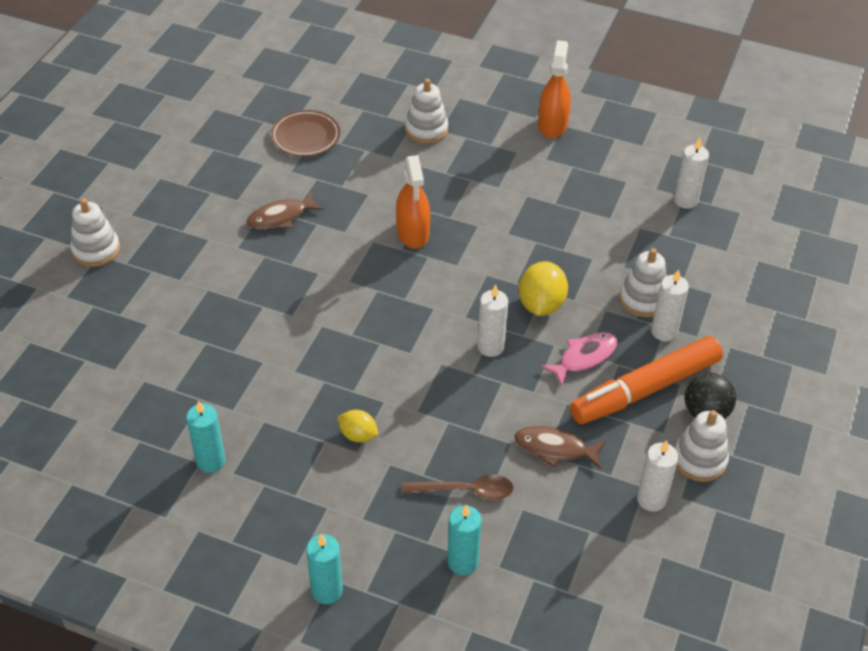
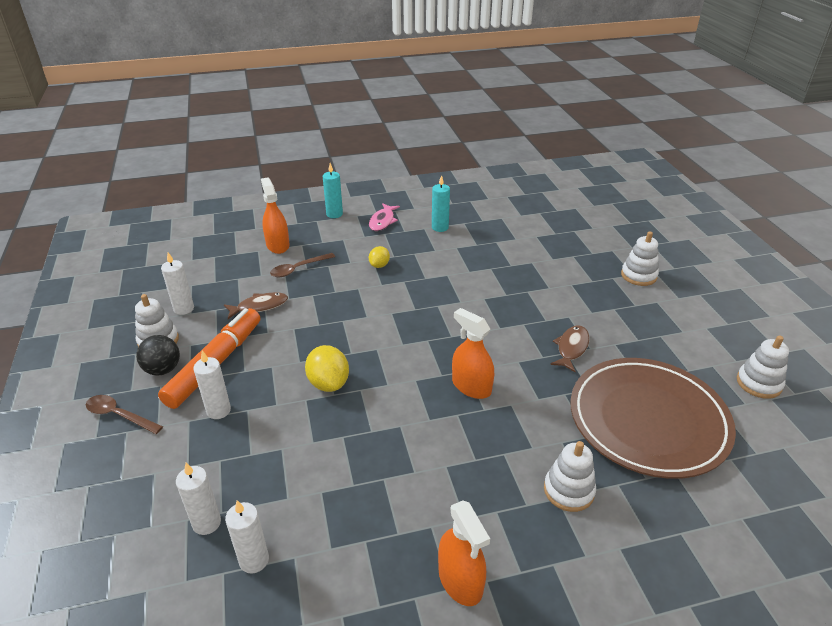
camera: 145 degrees right, 10 degrees down
brown plate [271,110,340,156] -> brown plate [570,358,736,479], size x2.18
yellow lemon [337,410,378,443] -> yellow lemon turned 60 degrees counterclockwise [369,246,390,268]
turquoise candle [447,504,482,575] -> orange spray bottle [261,177,290,254]
white candle [478,284,508,357] -> white candle moved to [176,463,221,535]
pink fish [541,332,617,386] -> pink fish moved to [369,203,400,231]
white stacking toy [619,248,667,317] -> white stacking toy moved to [737,335,789,399]
none -> brown spoon [86,395,163,434]

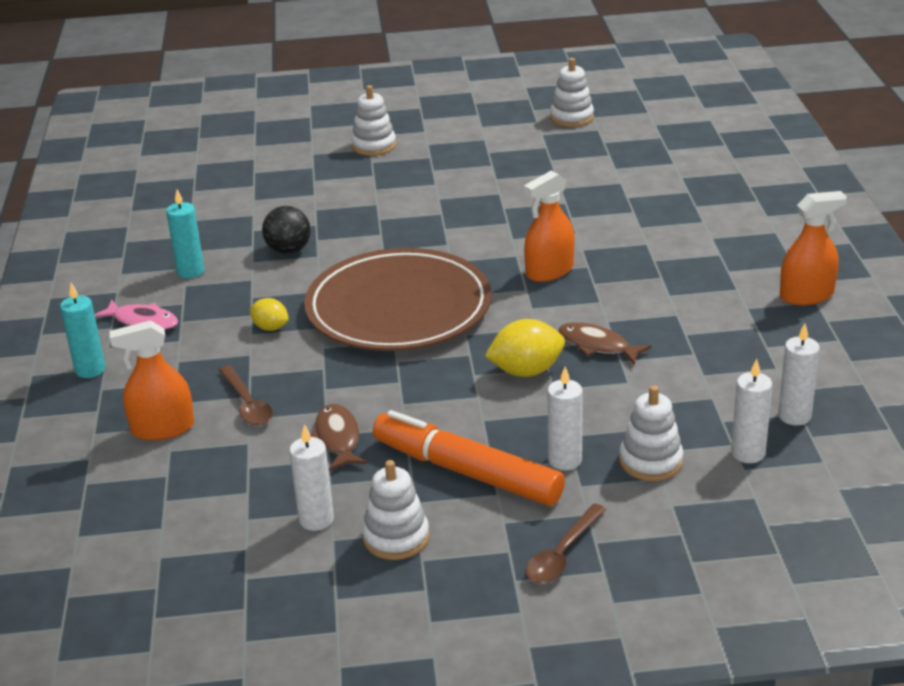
camera: 80 degrees left, 5 degrees down
black ball [136,335,180,376] -> black ball moved to [262,206,311,254]
white stacking toy [544,441,596,512] -> white stacking toy moved to [619,385,683,481]
brown fish [550,325,590,372] -> brown fish moved to [558,322,651,365]
brown plate [570,358,736,479] -> brown plate moved to [304,248,492,351]

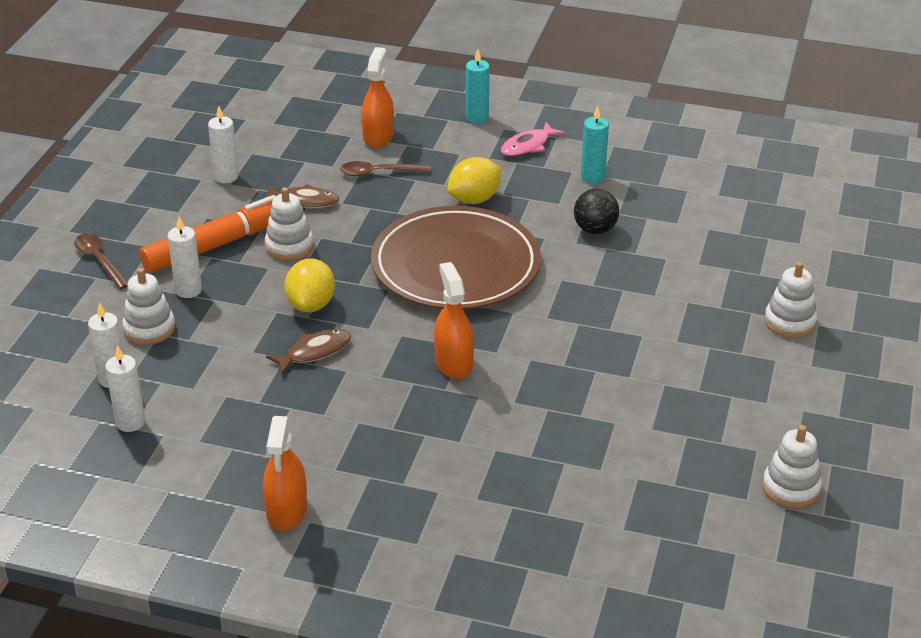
camera: 110 degrees right, 5 degrees up
yellow lemon [249,298,289,331] -> yellow lemon [448,157,502,204], size x1.66
white stacking toy [362,460,430,560] -> white stacking toy moved to [265,187,314,260]

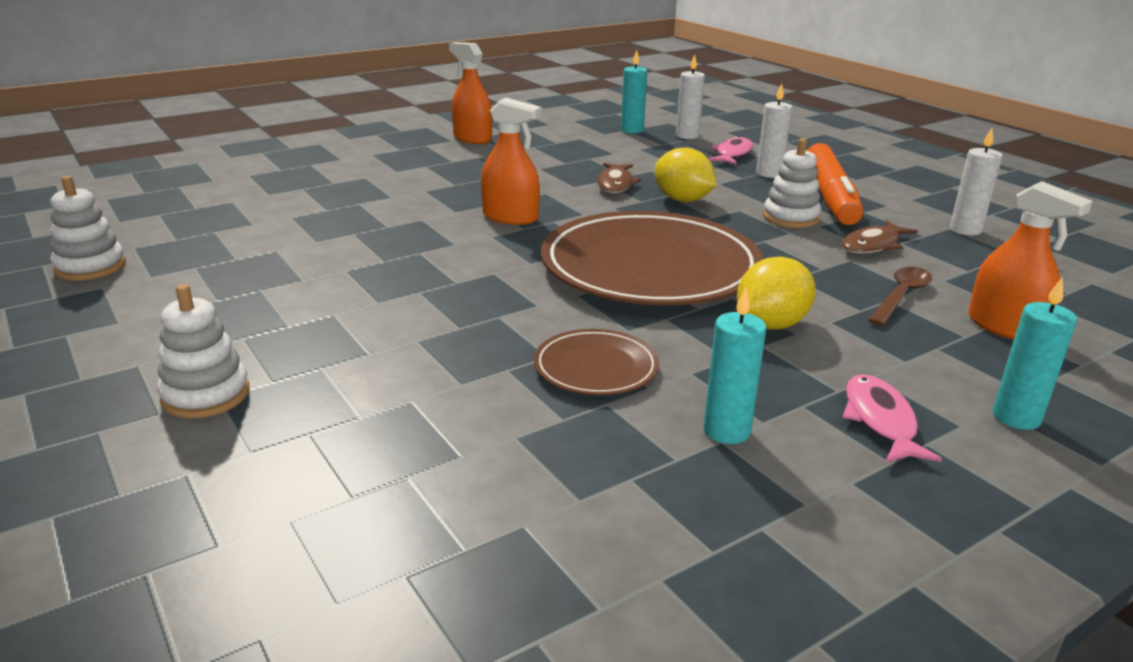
camera: 130 degrees right, 10 degrees down
brown spoon [74,234,128,290] -> none
white candle [105,345,145,432] -> turquoise candle [621,50,647,133]
white stacking toy [122,268,175,345] -> pink fish [708,136,753,165]
yellow lemon [448,157,502,204] -> yellow lemon turned 45 degrees clockwise [737,257,816,330]
black ball [574,189,619,234] -> brown plate [534,329,659,395]

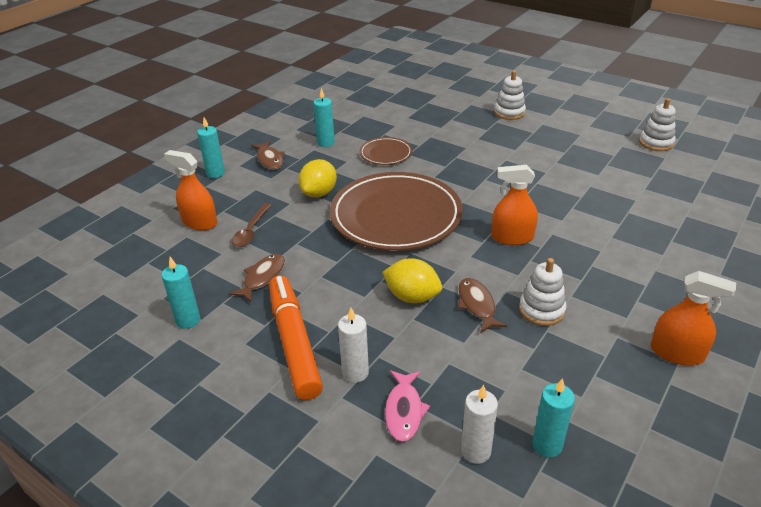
camera: 160 degrees right, 10 degrees up
white stacking toy [763,138,821,228] -> white stacking toy moved to [519,258,566,326]
pink fish [842,374,942,463] -> brown fish [251,141,285,170]
white candle [950,128,1003,235] -> turquoise candle [161,257,200,329]

